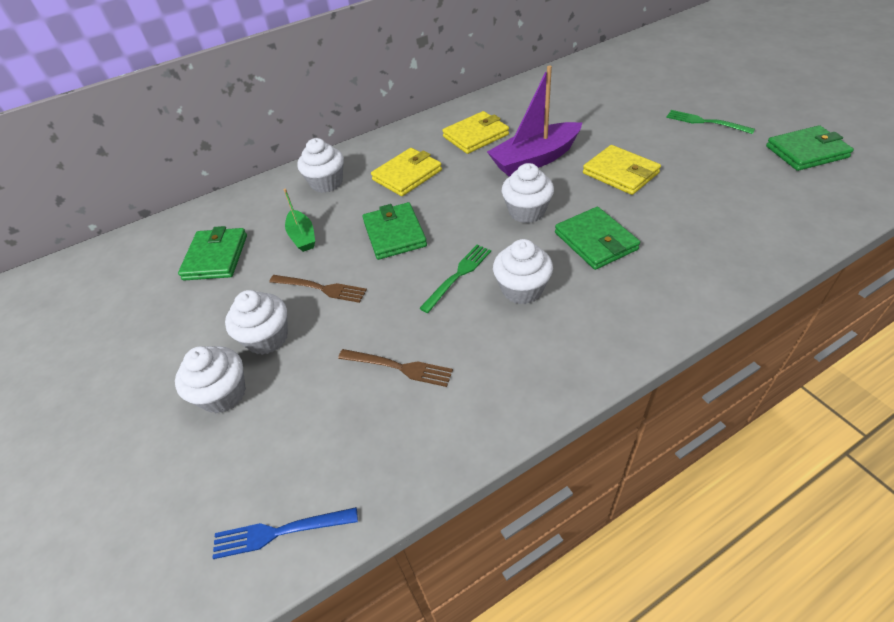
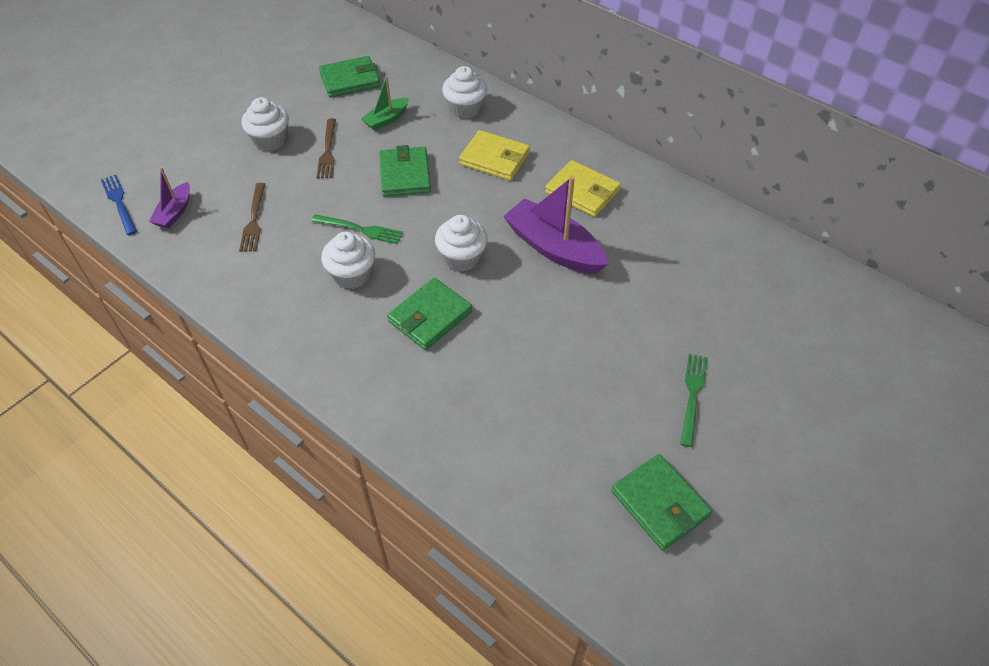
camera: 65 degrees right, 5 degrees up
white cupcake [175,346,246,414] -> none
green wallet [363,202,427,260] -> green wallet turned 60 degrees counterclockwise [379,145,431,196]
yellow wallet [583,145,661,195] -> none
none -> purple boat [149,167,190,229]

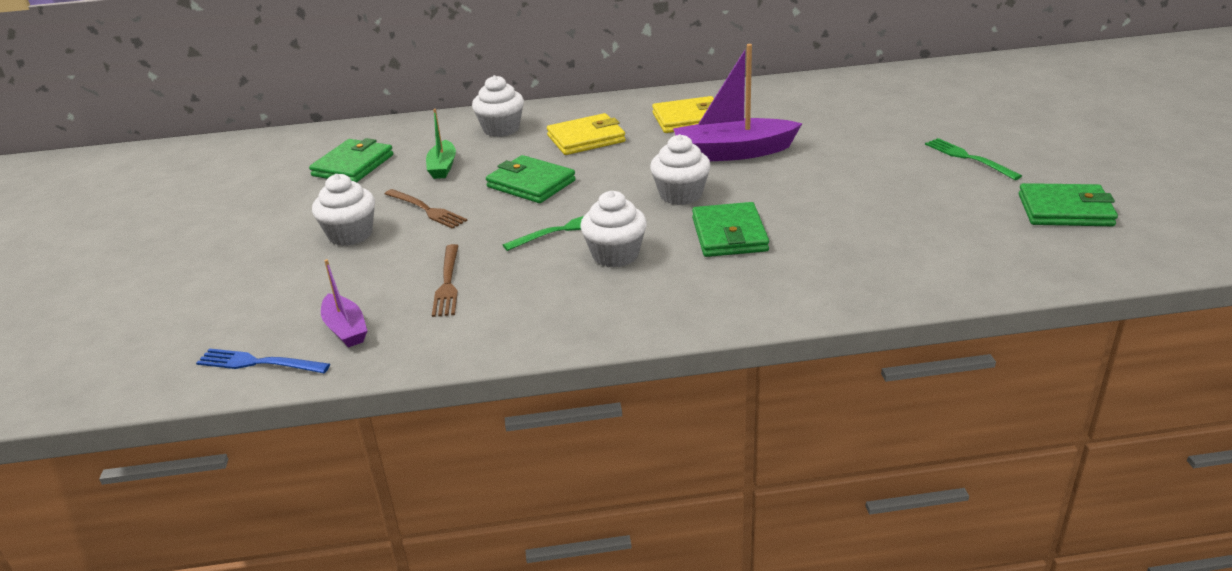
camera: 45 degrees left, 20 degrees down
brown fork [239,183,265,252] -> brown fork turned 45 degrees clockwise [432,244,458,317]

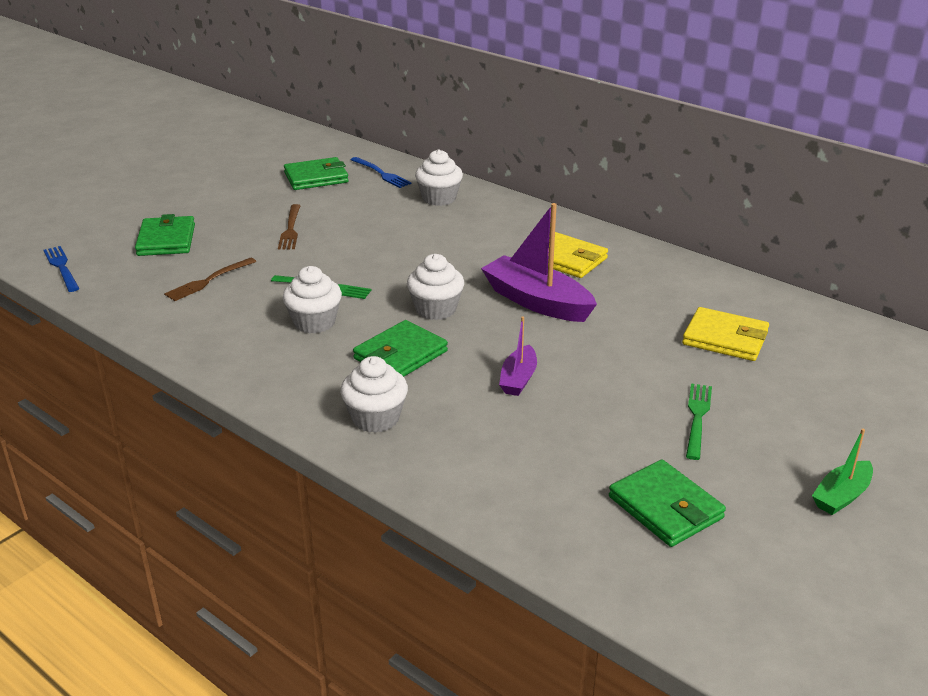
camera: 45 degrees right, 0 degrees up
white cupcake [312,174,375,246] -> white cupcake moved to [340,356,408,433]
purple boat [321,259,367,348] -> purple boat moved to [499,317,537,396]
green boat [426,109,456,179] -> green boat moved to [812,429,873,515]
green wallet [486,155,576,203] -> green wallet moved to [135,214,195,256]
yellow wallet [547,113,626,155] -> yellow wallet moved to [682,307,769,361]
none -> blue fork [351,157,412,188]

